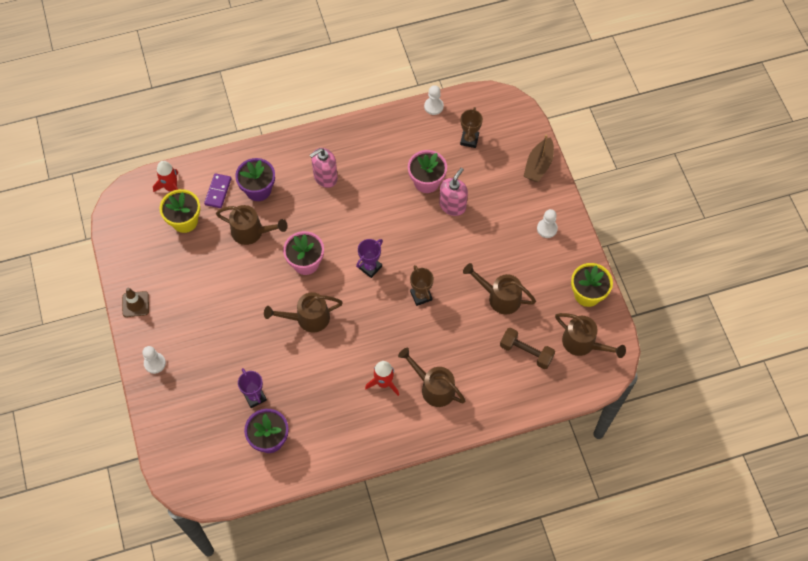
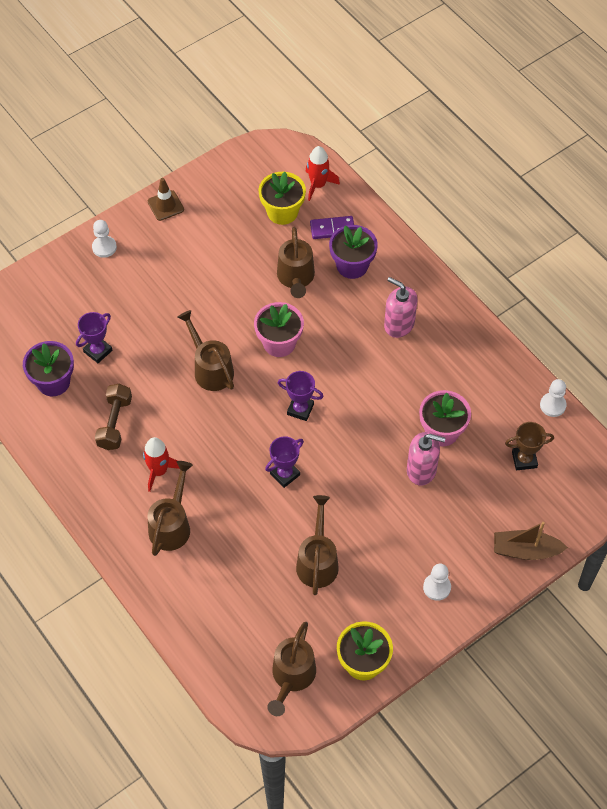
camera: 70 degrees right, 5 degrees down
brown trophy [410,265,434,306] -> purple trophy [265,436,304,488]
brown dumbbell [500,328,555,369] -> brown dumbbell moved to [95,384,132,450]

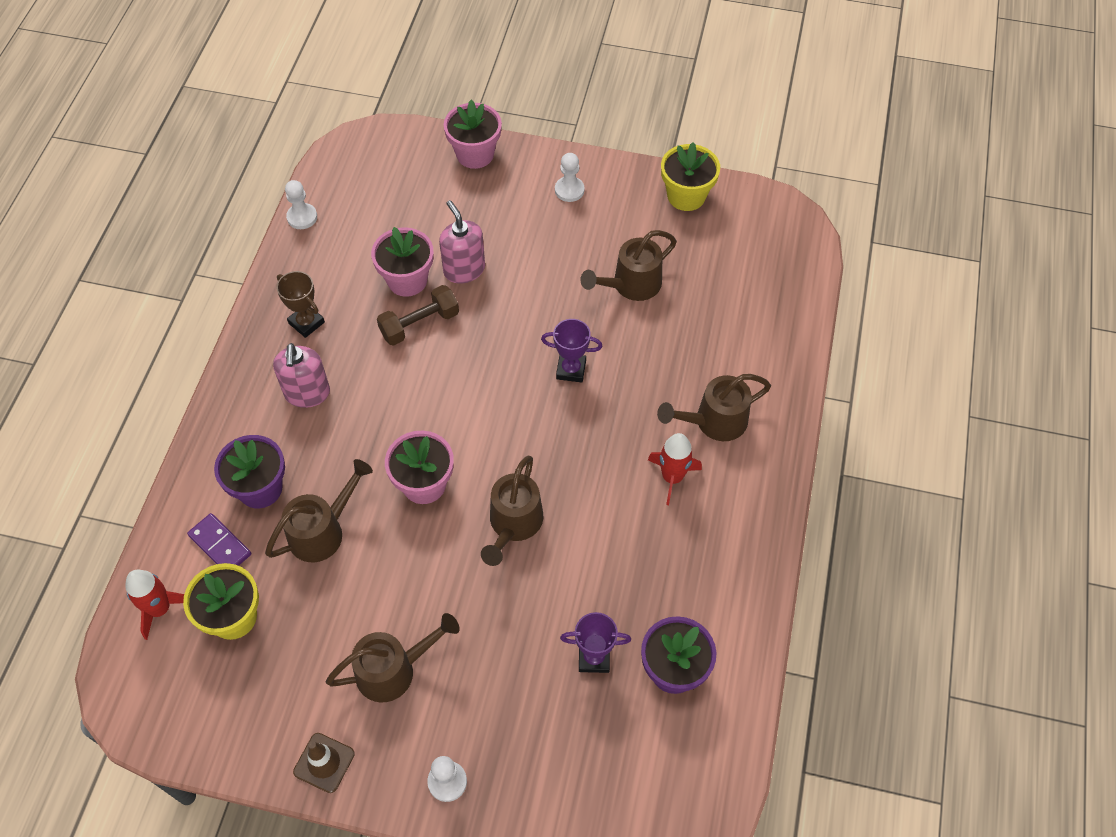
camera: 130 degrees left, 0 degrees up
brown dumbbell [95,384,132,450] -> brown dumbbell moved to [377,285,459,346]
brown watering can [267,622,316,716] -> brown watering can moved to [326,613,460,702]
purple trophy [278,371,324,421] -> none
brown boat [494,522,568,560] -> pink flower pot [444,100,502,169]
brown trophy [505,422,554,470] -> brown trophy moved to [276,271,325,338]

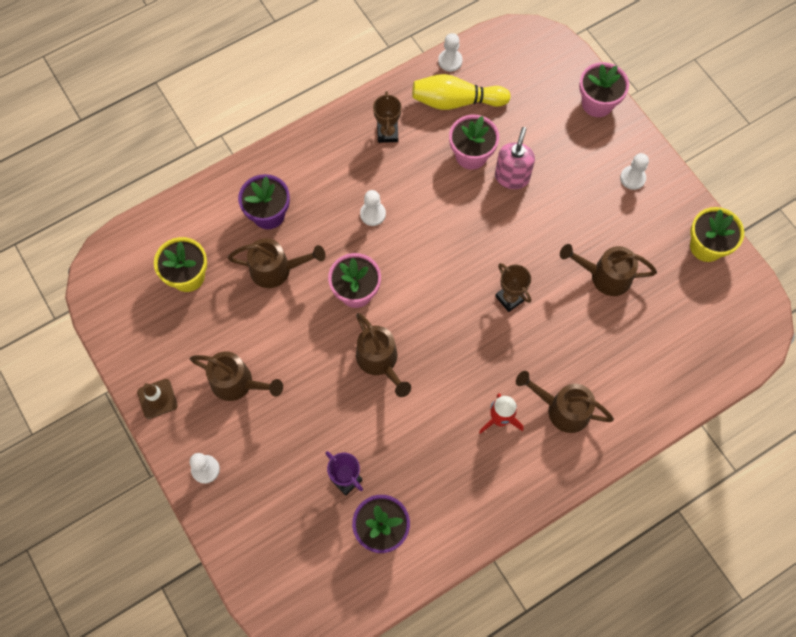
camera: 45 degrees right, 10 degrees up
red rocket [125,570,184,640] -> none
purple domino [187,513,251,566] -> none
pink soap dispenser [273,343,330,408] -> none
brown dumbbell [377,285,459,346] -> none
brown watering can [481,456,543,566] -> brown watering can turned 90 degrees counterclockwise [356,313,411,397]
purple trophy [541,319,602,382] -> brown trophy [495,263,531,312]
none -> white pawn [360,190,386,226]
none -> yellow bowling pin [412,74,511,110]

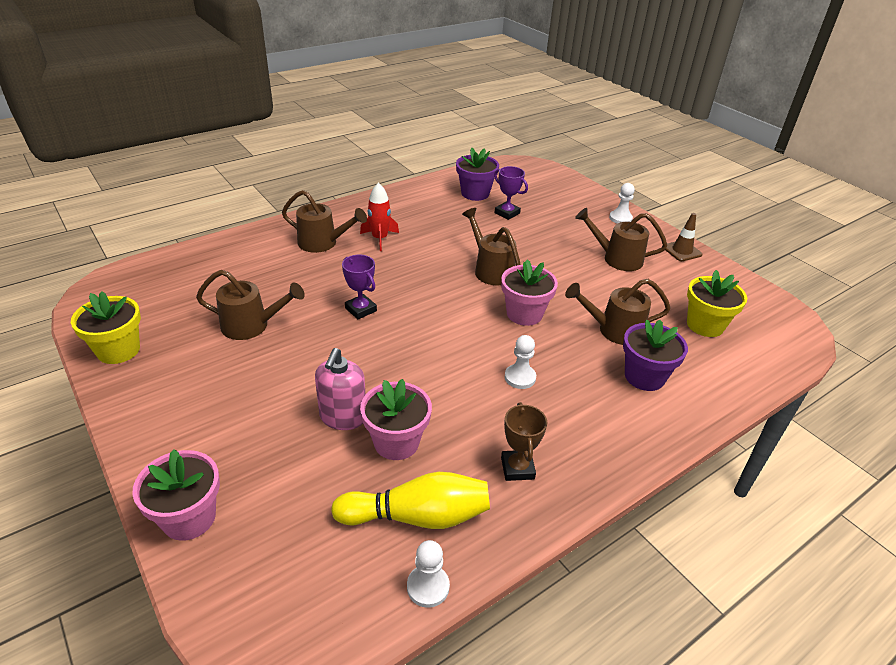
camera: 175 degrees right, 30 degrees down
brown trophy [495,263,531,312] -> purple trophy [342,255,377,319]
white pawn [620,153,649,190] -> none

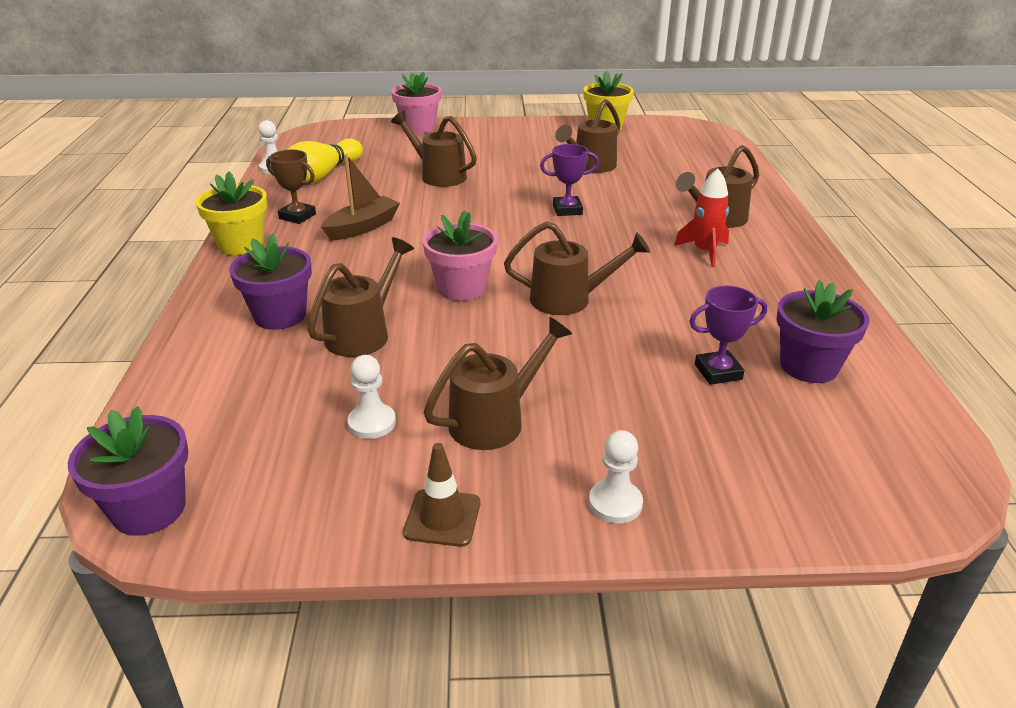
camera: 125 degrees right, 5 degrees down
pink soap dispenser [315,348,365,430] -> brown watering can [391,111,477,187]
pink flower pot [360,379,432,460] -> none
white pawn [505,335,536,389] -> white pawn moved to [347,355,396,439]
yellow flower pot [687,270,747,337] -> yellow flower pot moved to [196,172,267,255]
none -> purple flower pot [68,406,188,536]
none -> brown boat [321,154,400,241]

